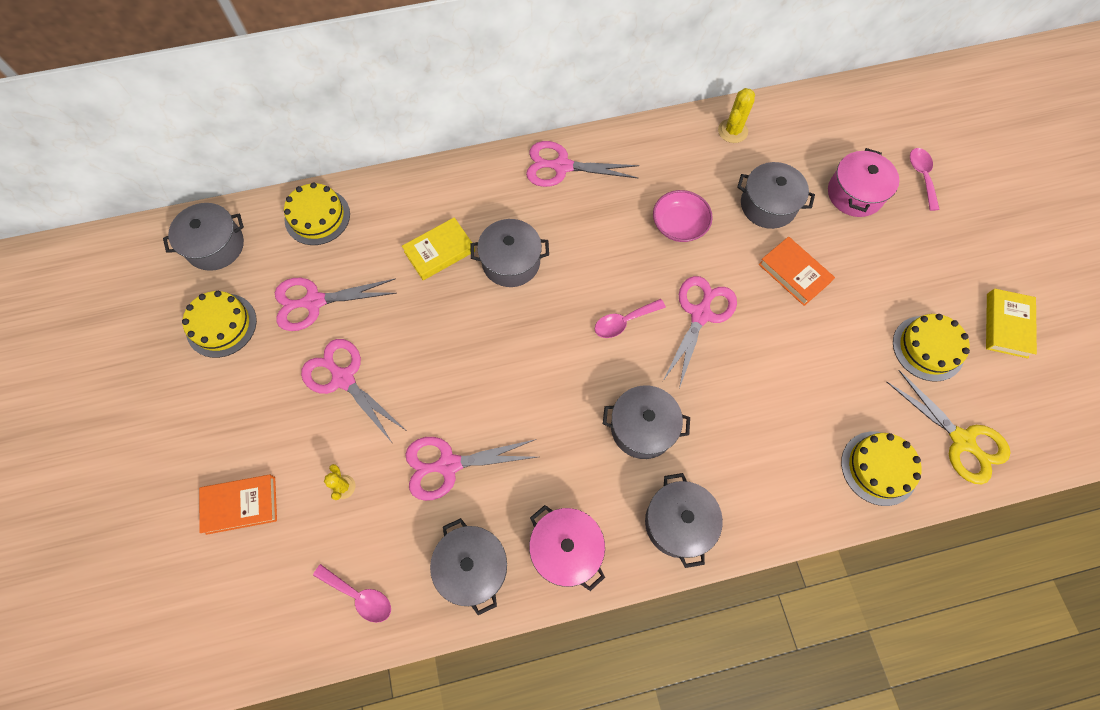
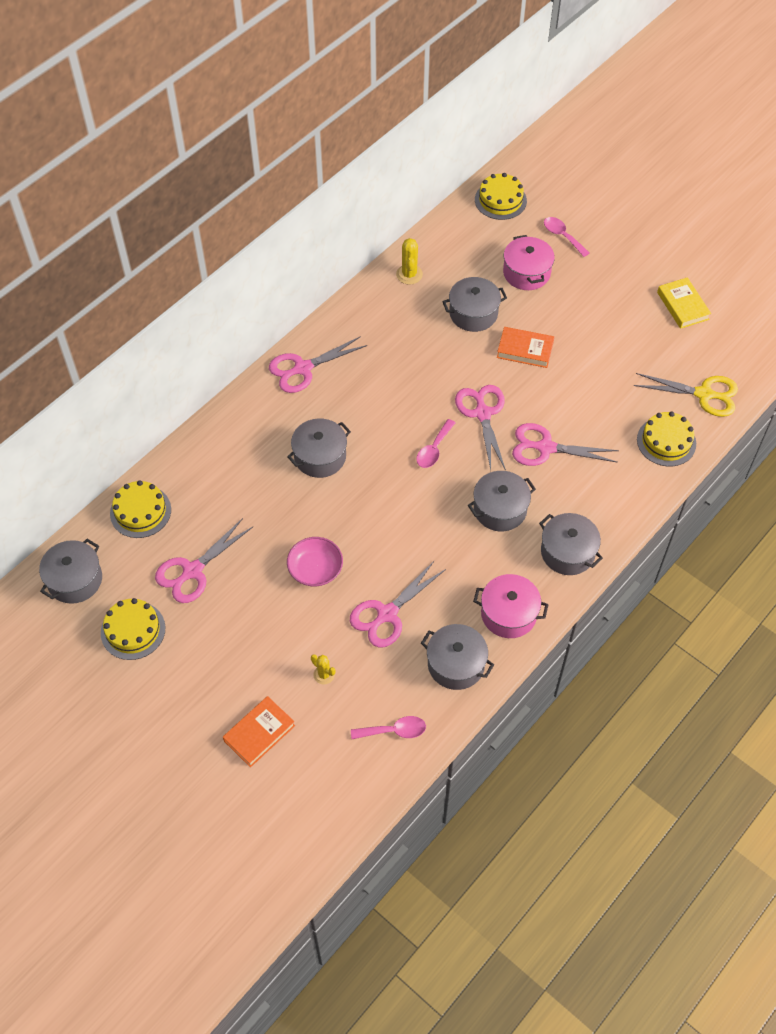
camera: 35 degrees left, 10 degrees down
pink scissors [301,339,405,444] -> pink scissors moved to [512,423,619,466]
yellow book [402,217,475,280] -> none
pink bowl [653,190,713,242] -> pink bowl moved to [287,537,343,587]
yellow cake [893,314,970,382] -> yellow cake moved to [475,173,527,220]

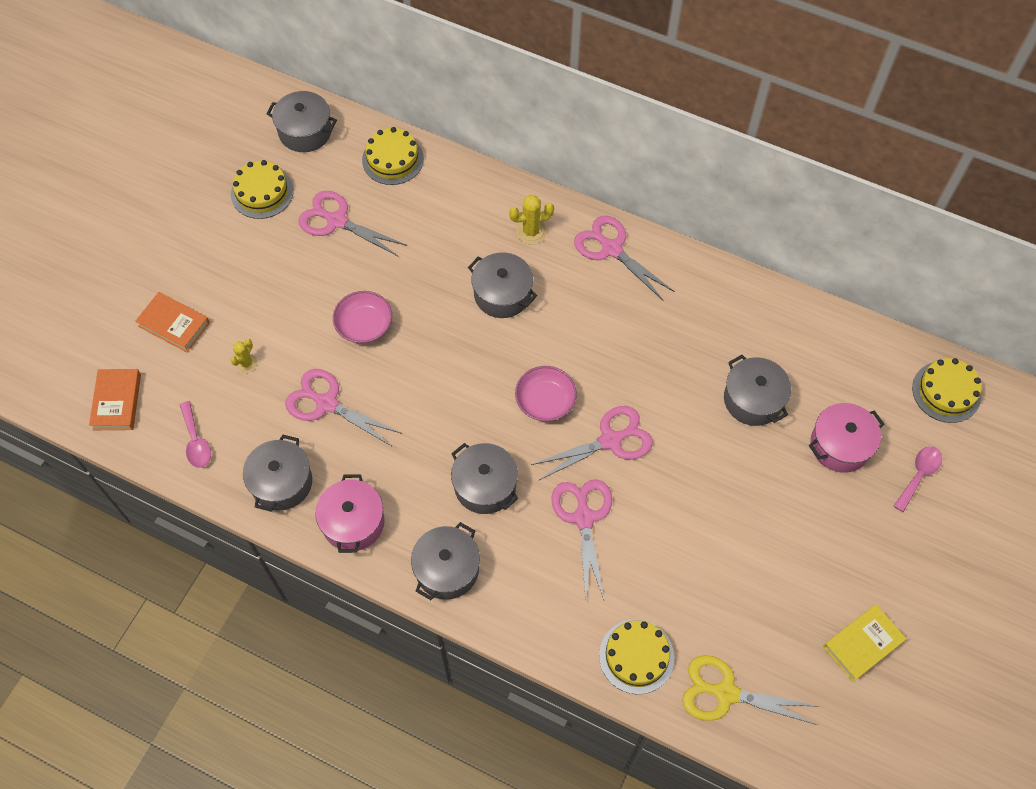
camera: 75 degrees right, 5 degrees up
yellow cactus [396,238,423,285] -> yellow cactus moved to [509,195,554,245]
pink spoon [416,419,456,468] -> pink bowl [515,366,577,421]
orange book [497,327,554,368] -> orange book moved to [89,369,141,430]
yellow scissors [634,373,738,417] -> yellow scissors turned 105 degrees clockwise [682,655,820,725]

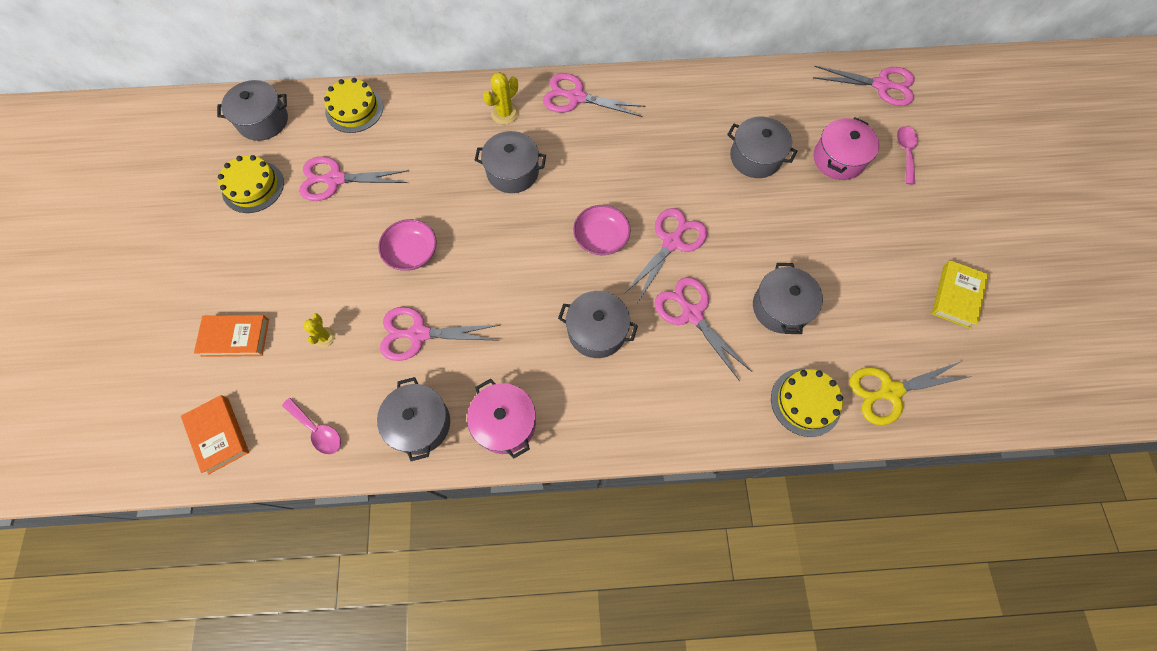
camera: 30 degrees left, 5 degrees up
grey pot [411,522,480,600] -> grey pot moved to [753,263,823,334]
yellow cake [912,358,981,423] -> pink scissors [813,66,915,106]

